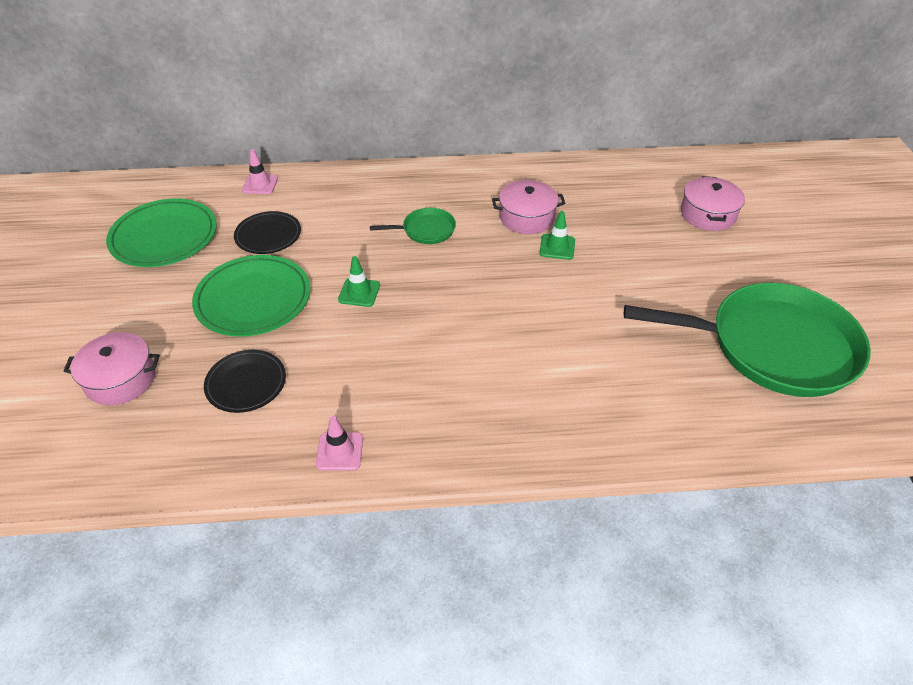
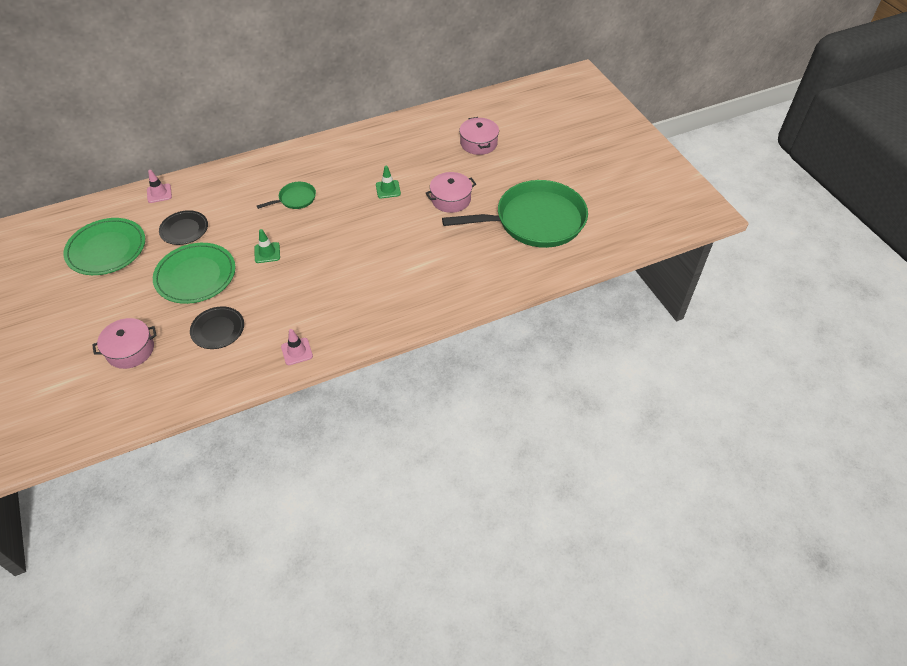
camera: 20 degrees left, 5 degrees up
pink pot [492,180,565,234] -> pink pot moved to [426,172,476,213]

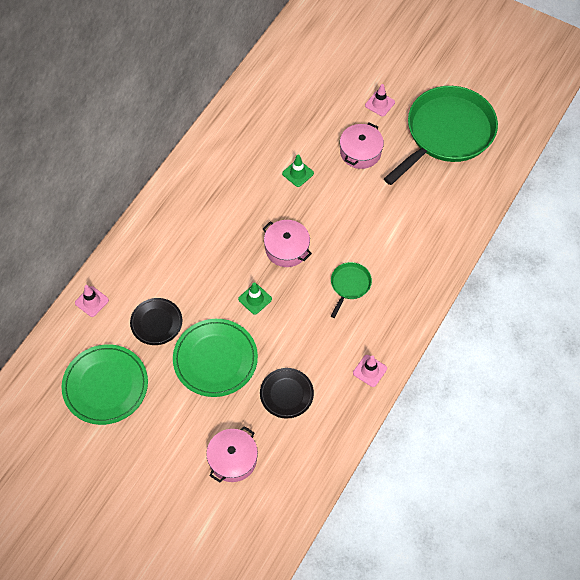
camera: 35 degrees left, 10 degrees up
green pan [257,182,316,209] -> green pan moved to [331,262,372,318]
pink pot [459,117,499,155] -> pink pot moved to [263,220,312,267]
none -> pink traffic cone [365,84,395,116]

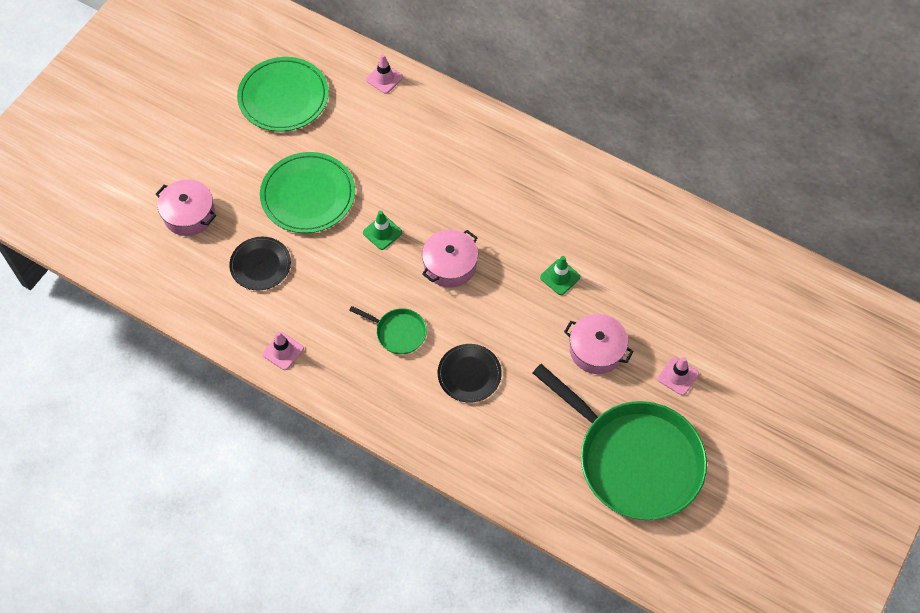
camera: 90 degrees right, 0 degrees up
black plate [130,298,182,345] -> black plate moved to [438,344,502,403]

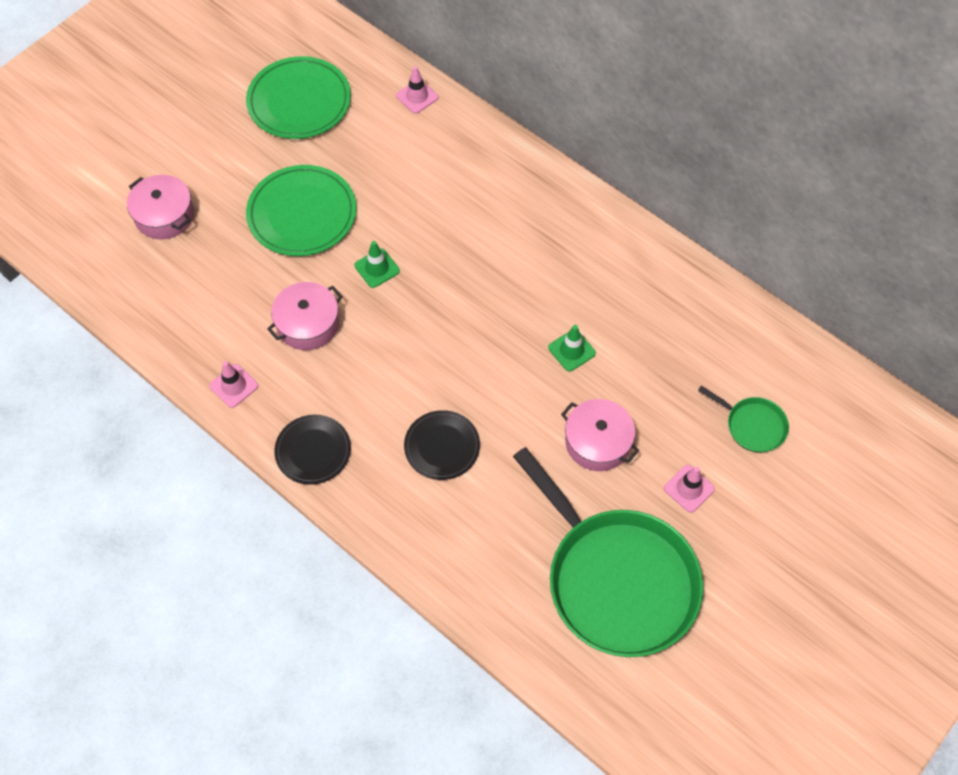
camera: 10 degrees right, 0 degrees up
black plate [229,237,291,291] -> black plate moved to [274,415,351,485]
green pan [349,306,427,354] -> green pan moved to [698,386,789,452]
pink pot [422,230,478,288] -> pink pot moved to [267,282,343,350]

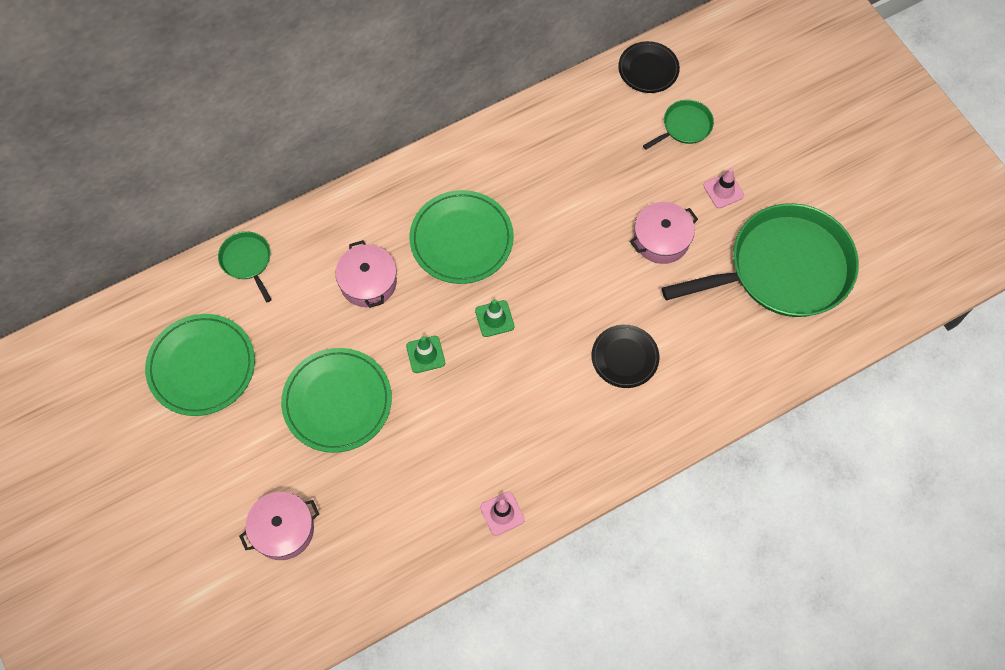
camera: 70 degrees left, 5 degrees up
pink pot [267,282,343,350] -> pink pot moved to [335,240,397,308]
black plate [274,415,351,485] -> black plate moved to [618,41,680,93]
pink traffic cone [396,66,438,114] -> green pan [218,231,272,302]
green traffic cone [548,325,596,372] -> green traffic cone moved to [475,299,514,337]
none -> green plate [409,190,514,284]

